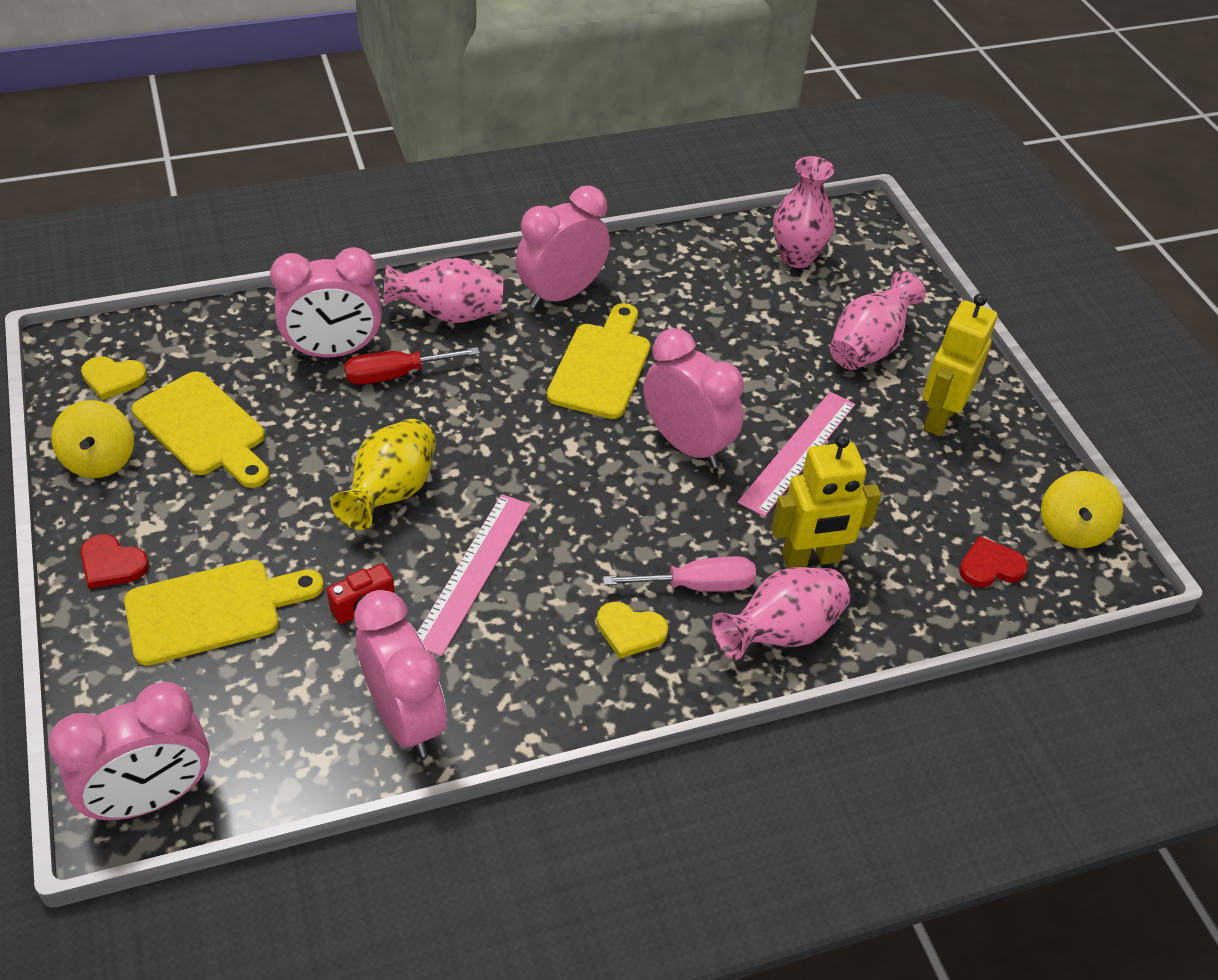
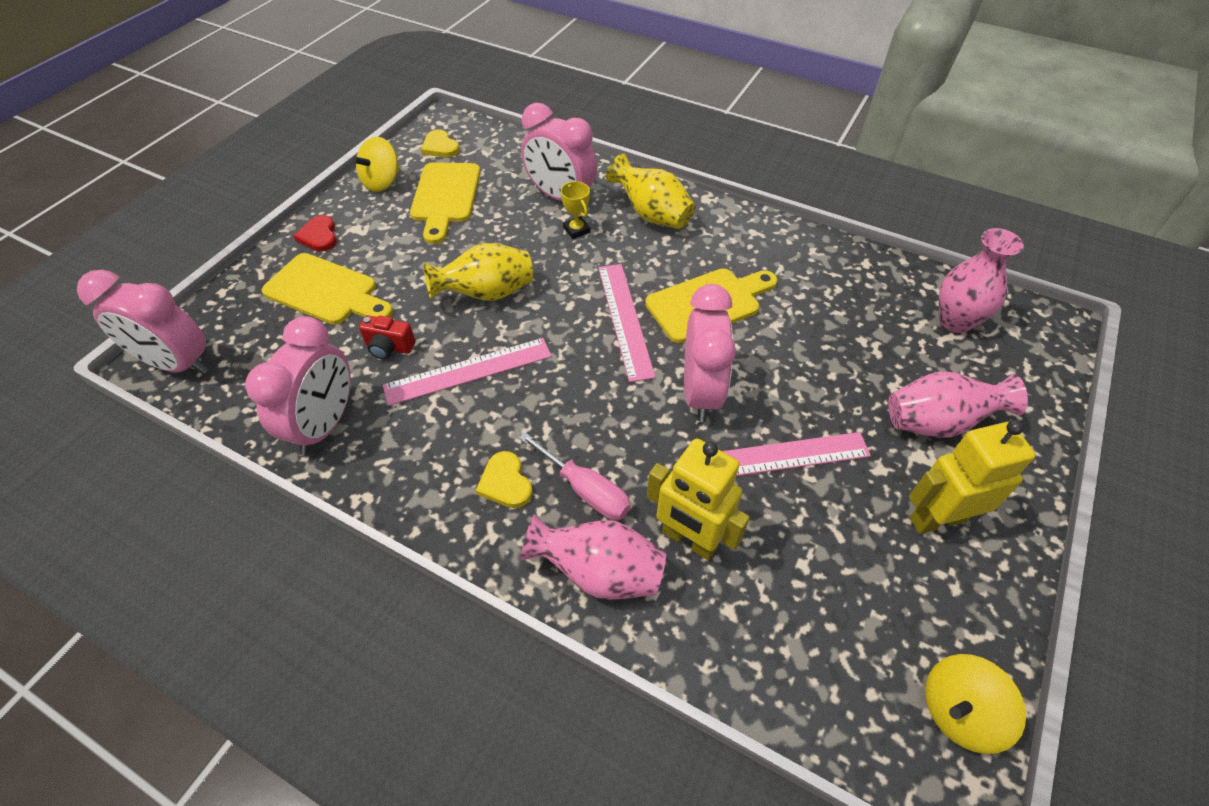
camera: 50 degrees right, 5 degrees up
red screwdriver [344,347,480,385] -> yellow trophy [561,181,590,239]
pink vase [383,258,503,323] -> yellow vase [606,153,696,229]
pink clock [516,186,610,309] -> none
red heart [959,536,1028,587] -> none
none -> pink ruler [598,264,656,382]

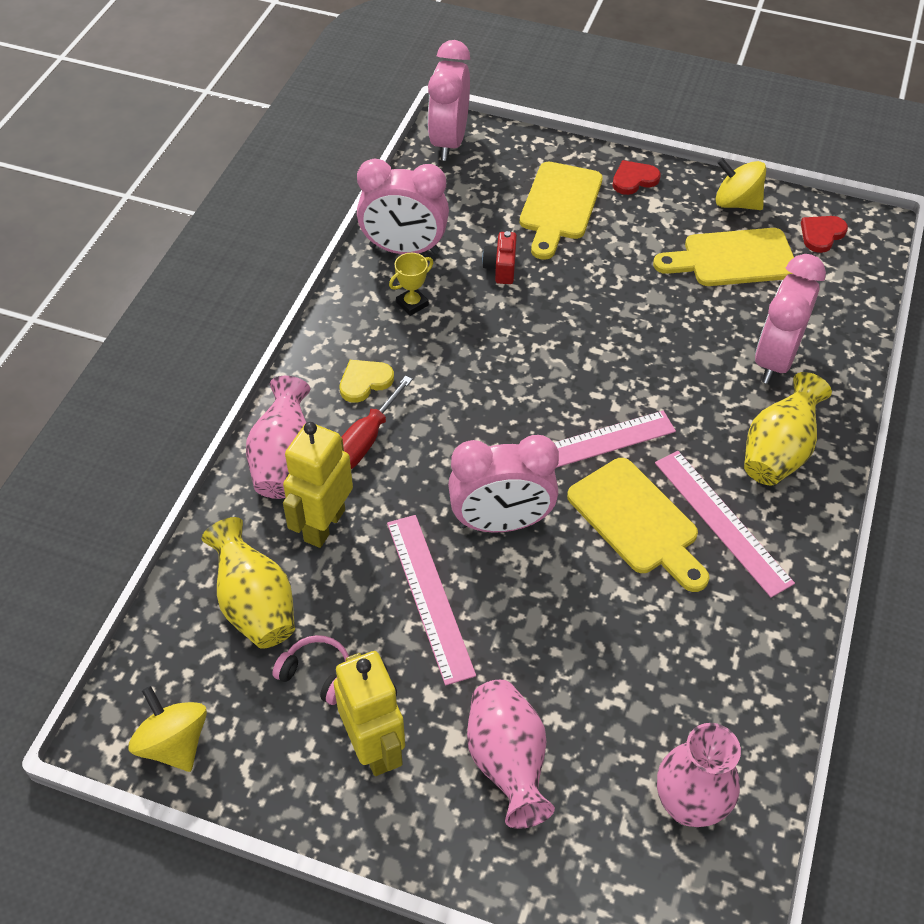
camera: 80 degrees right, 0 degrees up
pink ruler [383,338,552,406] -> pink ruler moved to [655,451,795,598]
yellow heart [421,129,460,157] -> red heart [801,216,848,253]
yellow vase [423,243,533,301] -> yellow vase moved to [202,517,295,649]
pink screwdriver [519,432,630,520] -> red screwdriver [342,376,413,469]
yellow trophy [561,181,590,239] -> yellow trophy moved to [389,253,433,316]
none -> pink headphones [272,635,349,705]

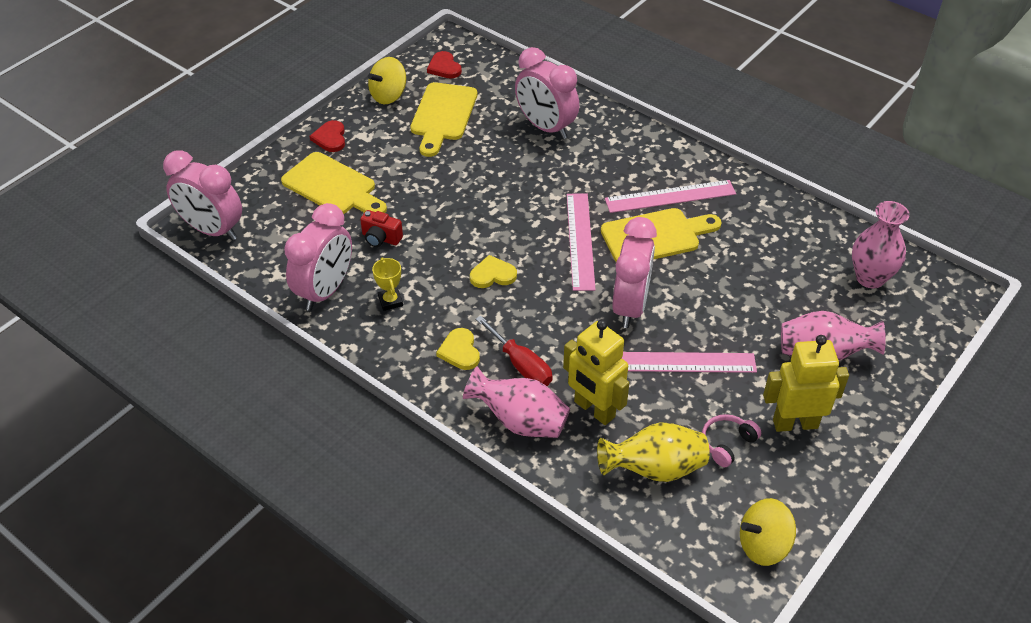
camera: 70 degrees left, 5 degrees down
yellow vase [744,372,832,485] -> none
none -> yellow heart [470,255,517,288]

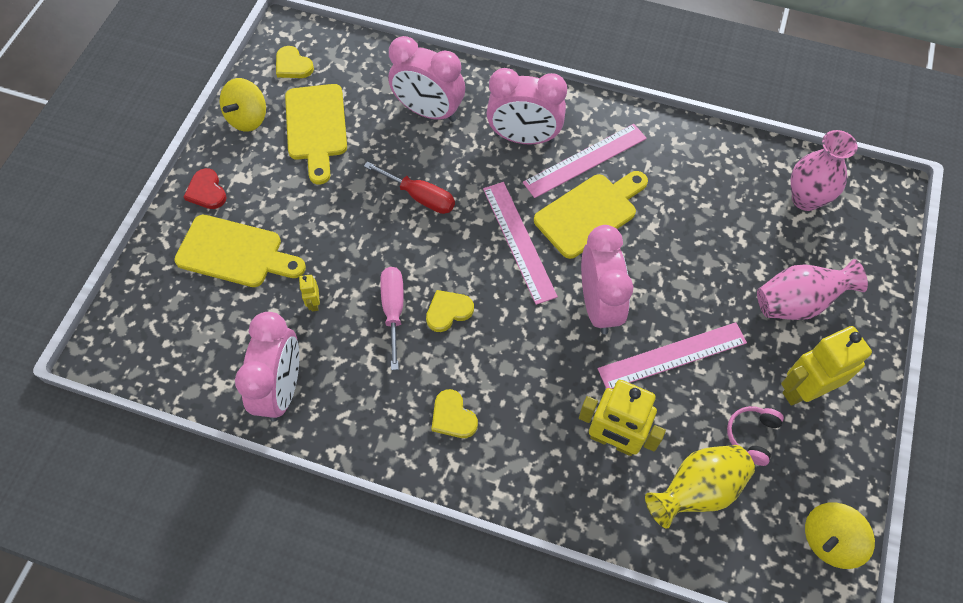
camera: 20 degrees left, 15 degrees up
pink clock [163,150,242,240] -> pink clock moved to [486,68,567,145]
red camera [360,210,403,247] -> yellow robot [299,275,320,312]
yellow trophy [372,257,403,311] -> none
red heart [427,51,462,79] -> yellow heart [276,46,314,78]
pink vase [463,366,570,438] -> none
red screwdriver [475,316,553,386] -> red screwdriver moved to [364,161,455,214]
none -> pink screwdriver [380,267,404,370]

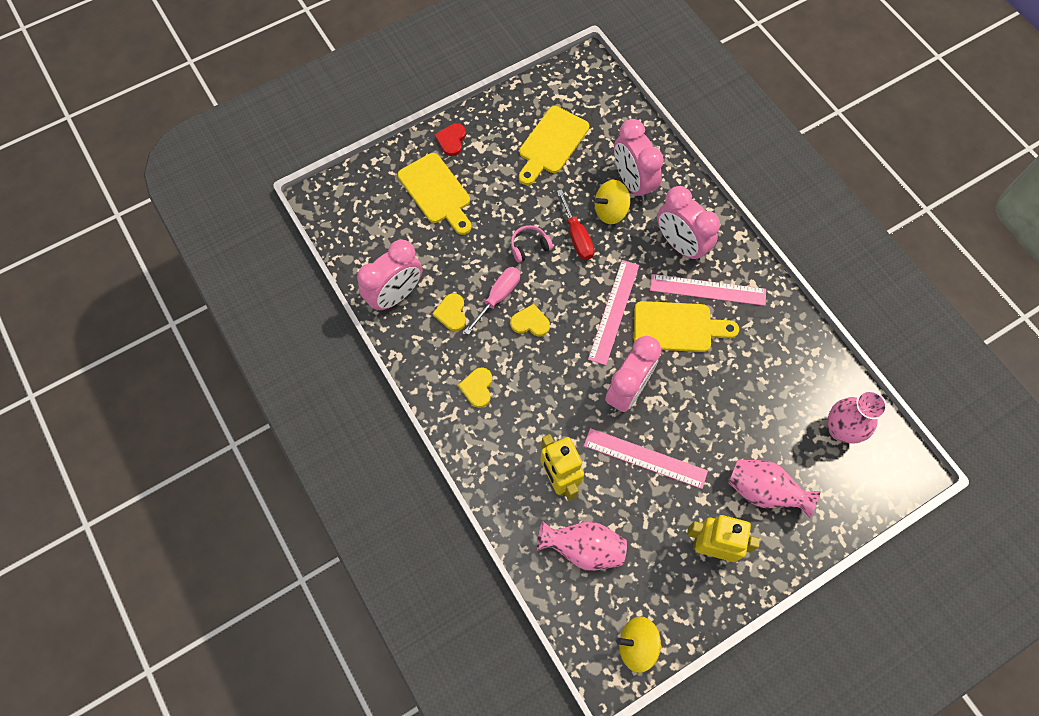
camera: 40 degrees right, 5 degrees up
yellow spinning top [220,78,266,132] -> yellow spinning top moved to [595,180,630,224]
yellow heart [276,46,314,78] -> yellow heart moved to [432,293,466,331]
yellow robot [299,275,320,312] -> none
yellow vase [645,445,755,529] -> pink vase [537,521,627,571]
pink headphones [727,406,784,466] -> pink headphones moved to [511,225,553,263]

